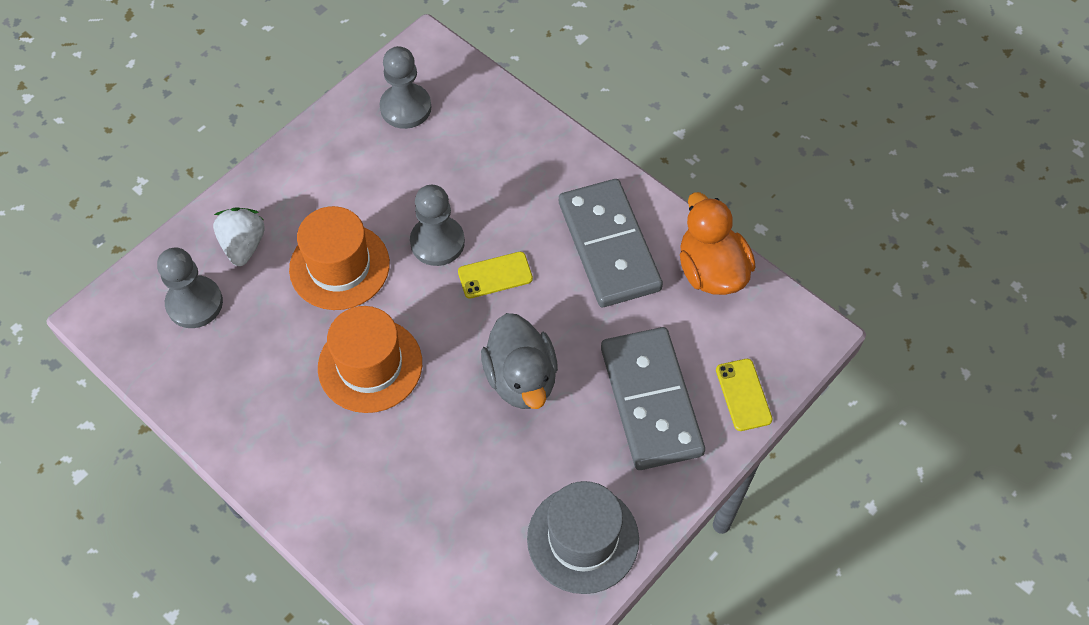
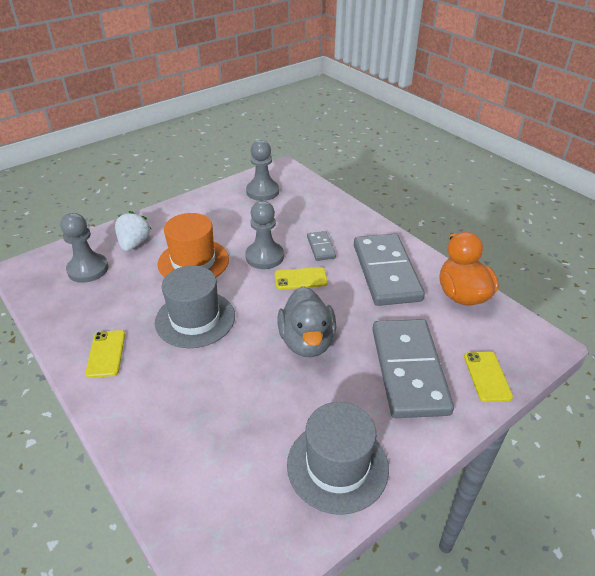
camera: 10 degrees right, 20 degrees down
orange hat [318,306,422,413] -> grey hat [155,266,235,348]
none -> yellow phone [85,330,125,378]
none -> grey domino [307,231,336,261]

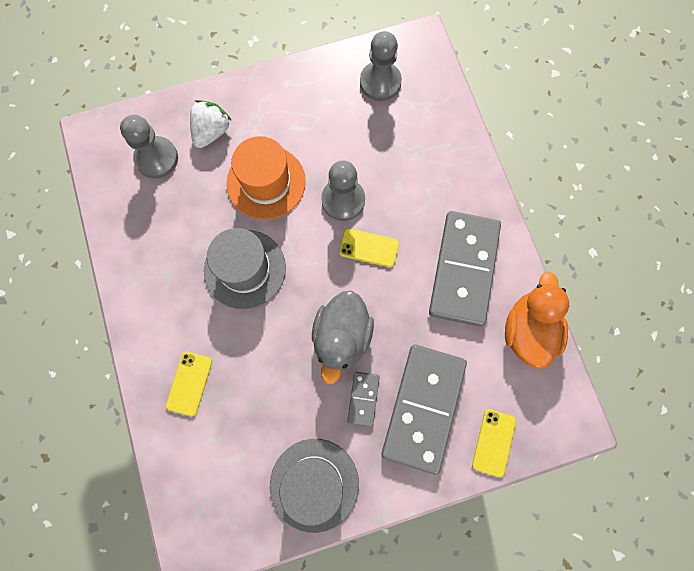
camera: 20 degrees right, 35 degrees up
yellow phone [85,330,125,378] -> yellow phone moved to [166,352,212,416]
grey domino [307,231,336,261] -> grey domino moved to [347,372,379,427]

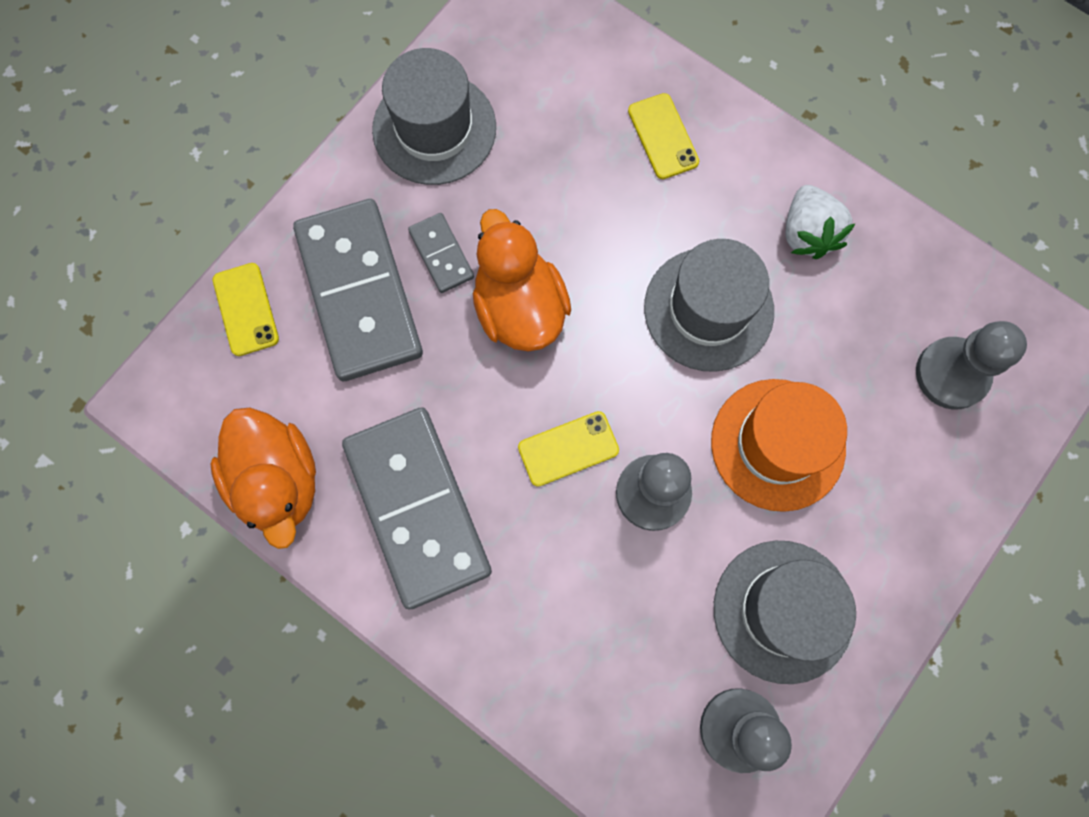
camera: 145 degrees right, 0 degrees up
white strawberry [190,100,232,148] -> white strawberry moved to [786,185,856,259]
grey duck [312,291,374,384] -> orange duck [473,209,571,352]
none -> grey hat [714,541,856,684]

